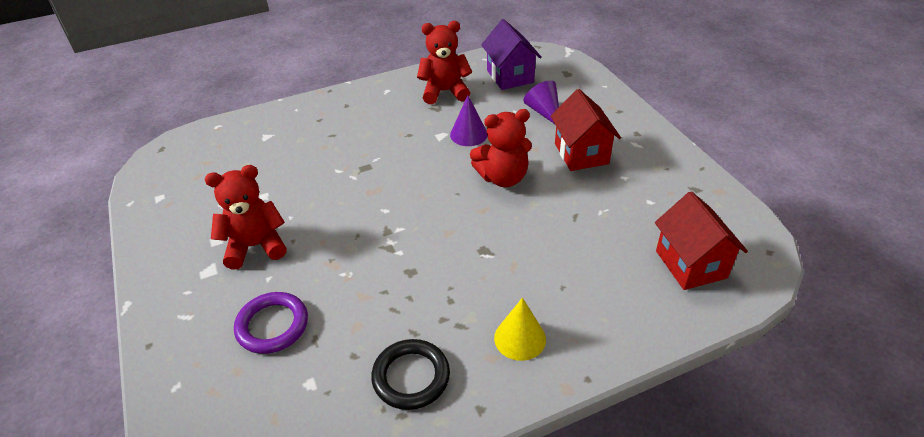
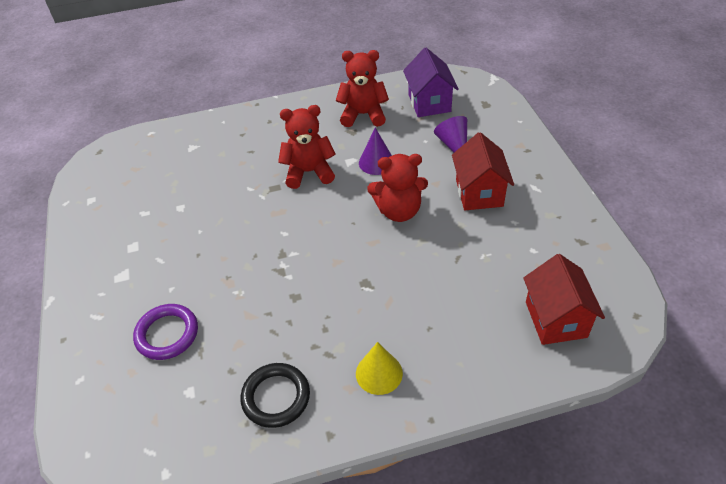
camera: 10 degrees right, 5 degrees up
red teddy bear [205,165,287,269] -> red teddy bear moved to [278,105,336,189]

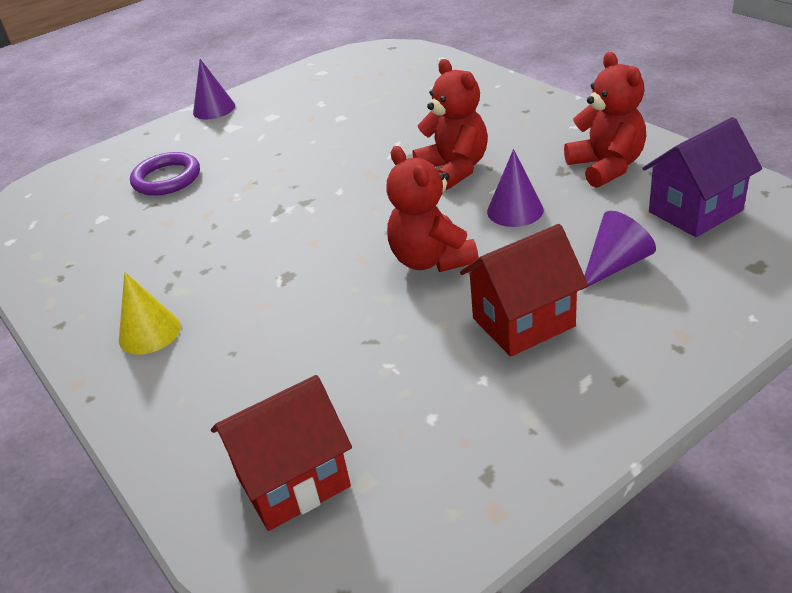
camera: 70 degrees right, 10 degrees down
black ring [241,363,310,428] -> none
none -> purple cone [193,59,235,120]

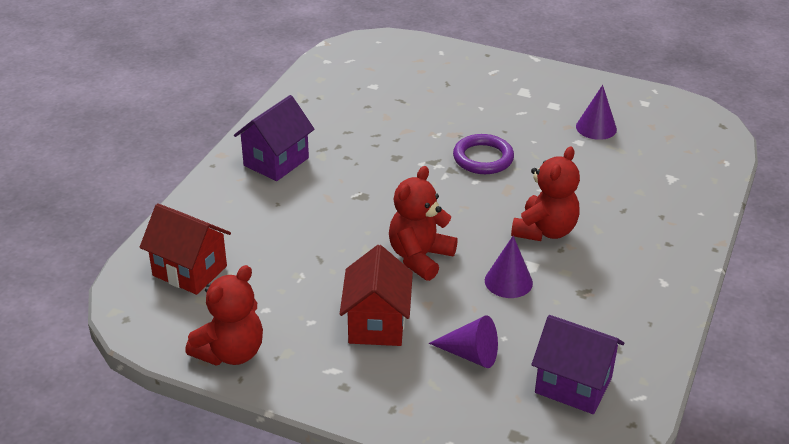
camera: 55 degrees right, 0 degrees up
yellow cone [119,272,181,355] -> purple house [234,95,315,181]
purple ring [130,152,200,196] -> purple ring moved to [453,134,514,174]
purple cone [193,59,235,120] -> purple cone moved to [576,85,617,140]
red house [460,224,588,357] -> red house turned 60 degrees clockwise [340,245,413,346]
red teddy bear [564,52,646,188] -> red teddy bear moved to [185,265,263,366]

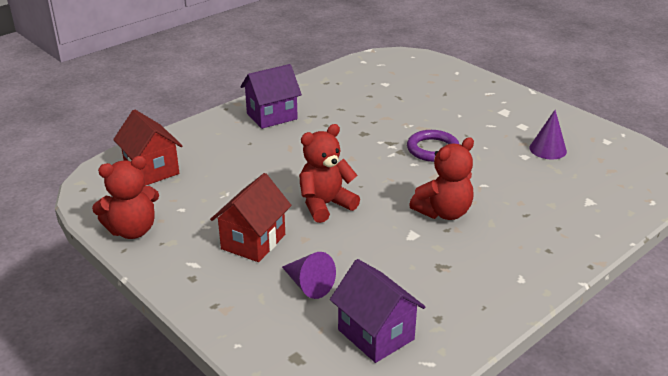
camera: 25 degrees right, 5 degrees down
purple cone [485,236,533,298] -> none

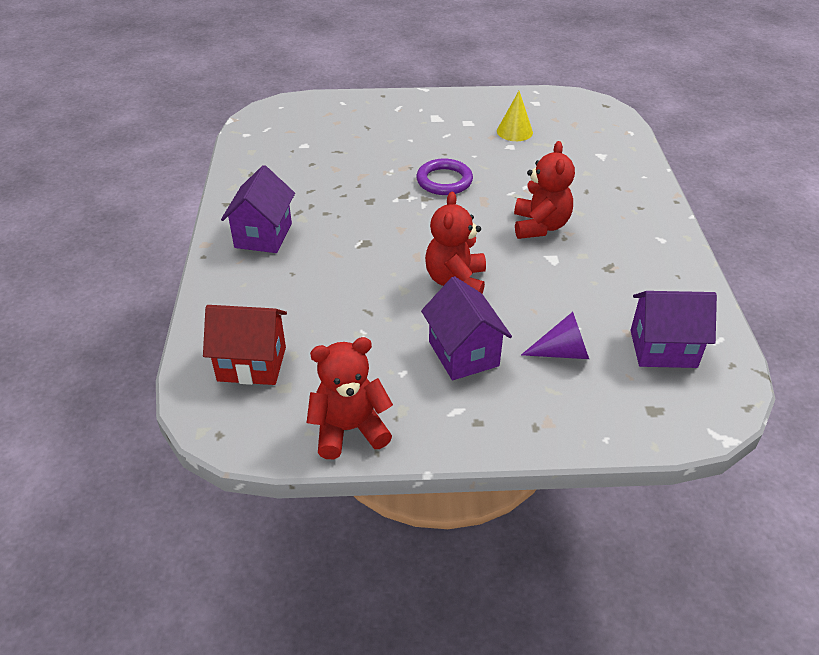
camera: 50 degrees left, 10 degrees up
red teddy bear [92,156,159,239] -> red teddy bear turned 120 degrees counterclockwise [307,337,393,459]
red house [210,173,292,262] -> purple house [421,276,512,380]
purple cone [529,110,567,159] -> yellow cone [497,91,533,141]

